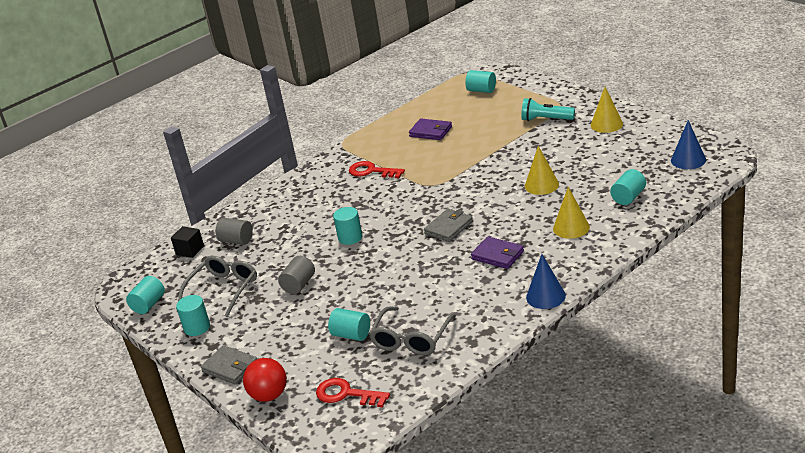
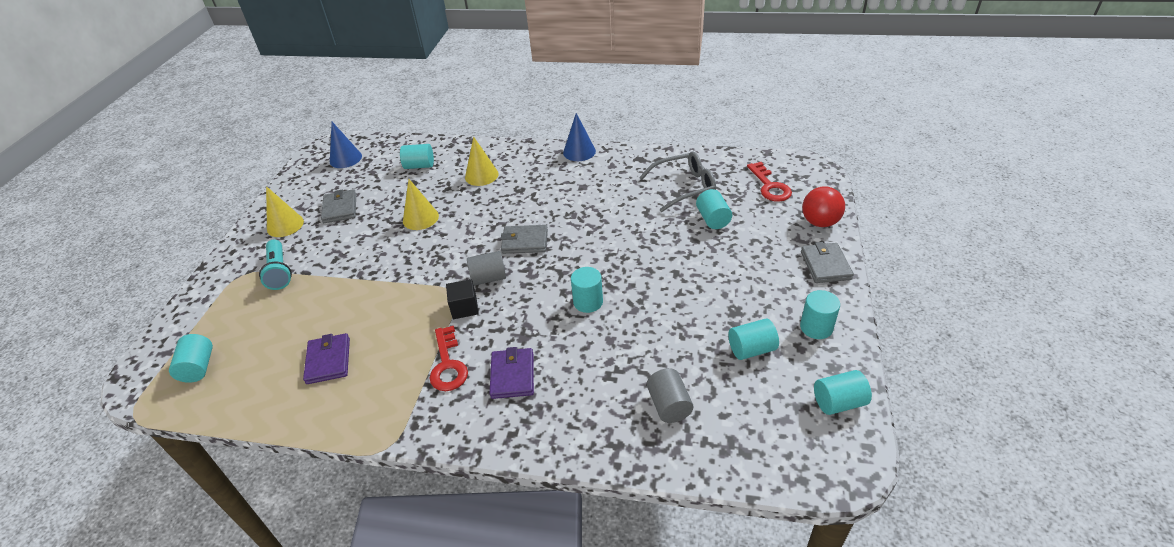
camera: 130 degrees left, 10 degrees up
black cube [171,226,204,258] -> black cube moved to [446,279,479,319]
grey glasses [178,256,257,317] -> turquoise cylinder [728,318,779,360]
grey cylinder [278,256,315,294] -> grey cylinder moved to [467,251,506,286]
purple wallet [471,237,524,269] -> purple wallet moved to [490,347,534,399]
none -> grey wallet [321,189,356,223]

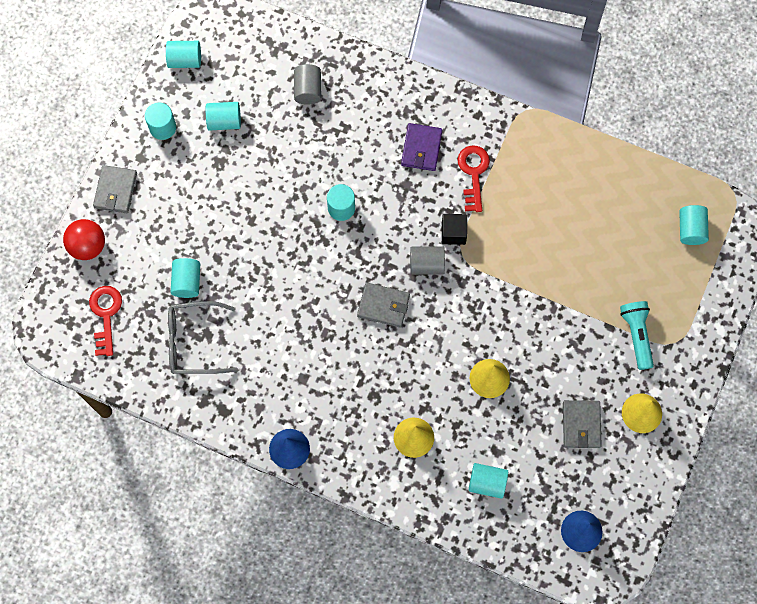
camera: 170 degrees left, 30 degrees up
purple wallet [303,333,350,384] -> none

